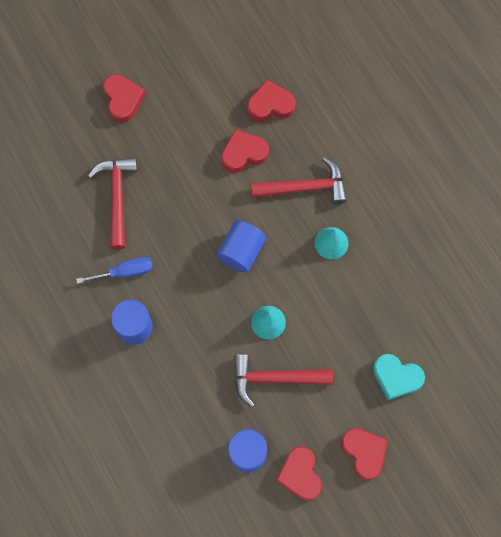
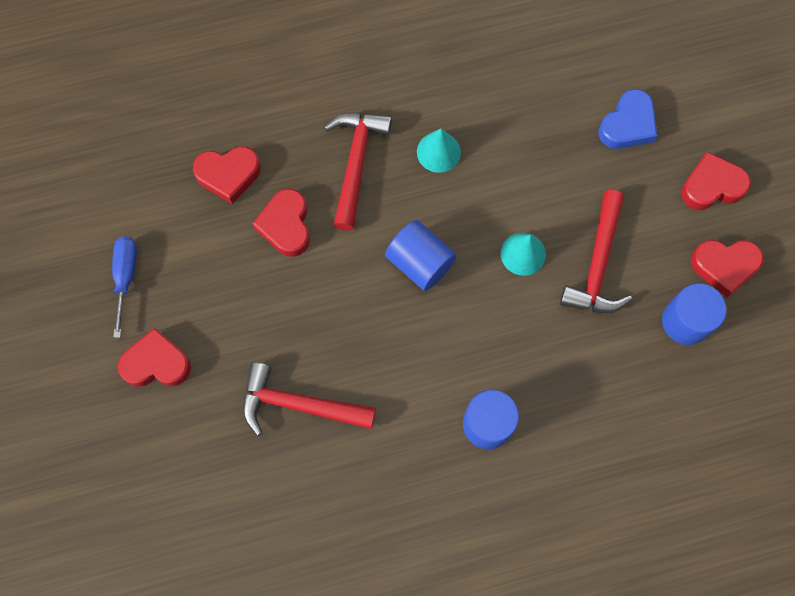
camera: 75 degrees left, 0 degrees up
blue screwdriver [76,257,153,284] -> blue screwdriver moved to [112,236,137,338]
red heart [248,80,296,122] -> red heart turned 105 degrees counterclockwise [193,146,261,204]
turquoise heart [373,354,425,400] -> blue heart [599,89,657,149]

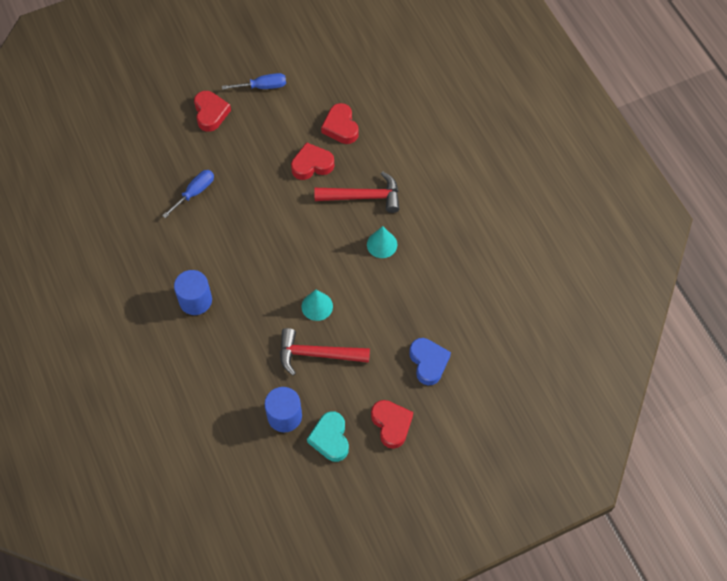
camera: 80 degrees right, 10 degrees down
red hammer [242,362,376,436] -> blue screwdriver [162,170,214,218]
blue cylinder [385,220,457,291] -> none
blue heart [599,89,657,149] -> blue heart turned 135 degrees counterclockwise [409,338,451,385]
red heart [691,240,764,297] -> turquoise heart [307,411,349,462]

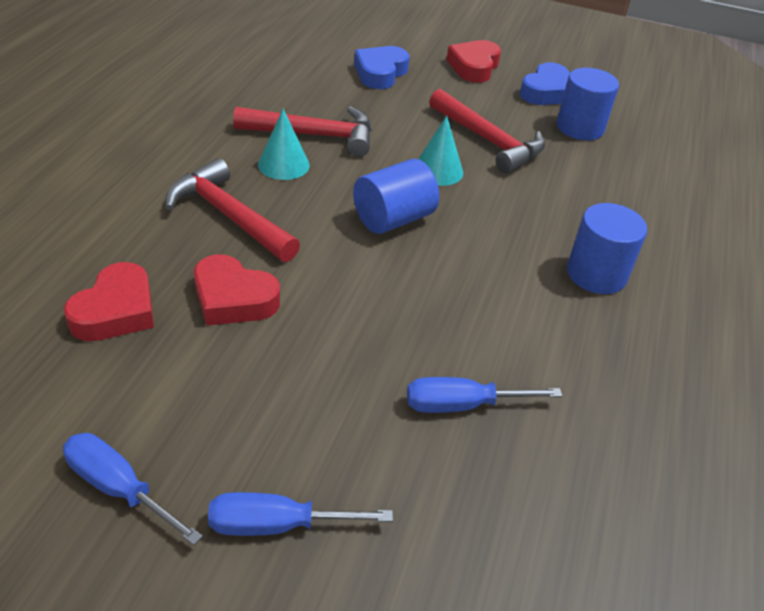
camera: 140 degrees left, 20 degrees down
red heart [194,91,231,132] -> blue screwdriver [208,492,393,536]
turquoise heart [307,411,349,462] -> blue heart [520,62,570,105]
none -> red hammer [233,106,371,157]
none -> blue cylinder [353,159,439,234]

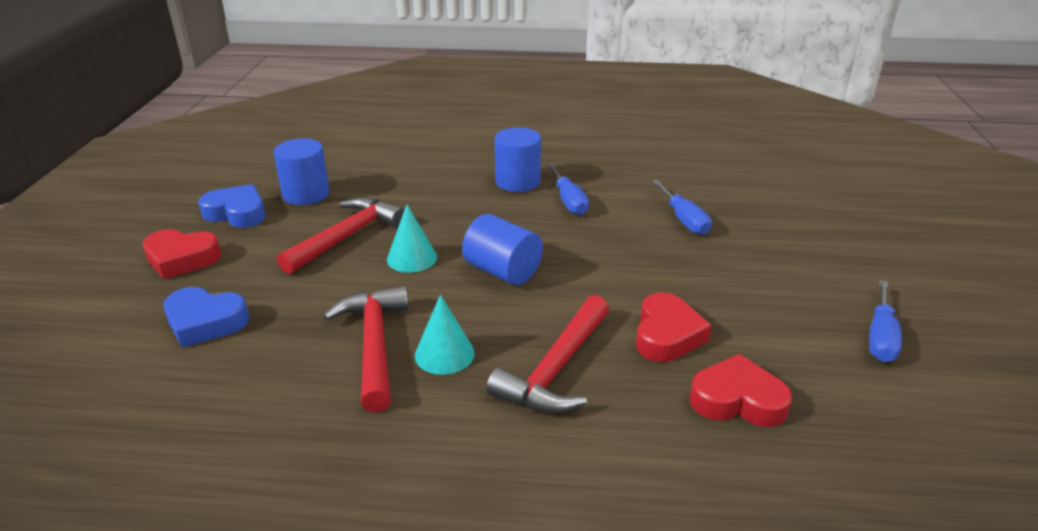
camera: 100 degrees left, 10 degrees down
blue screwdriver [208,492,393,536] -> blue screwdriver moved to [547,163,589,215]

